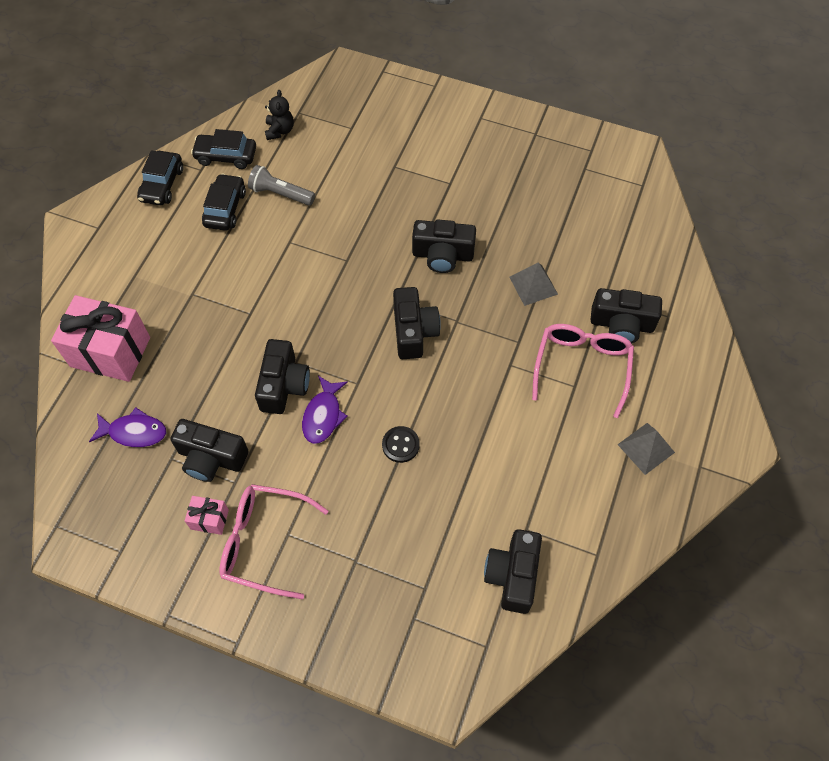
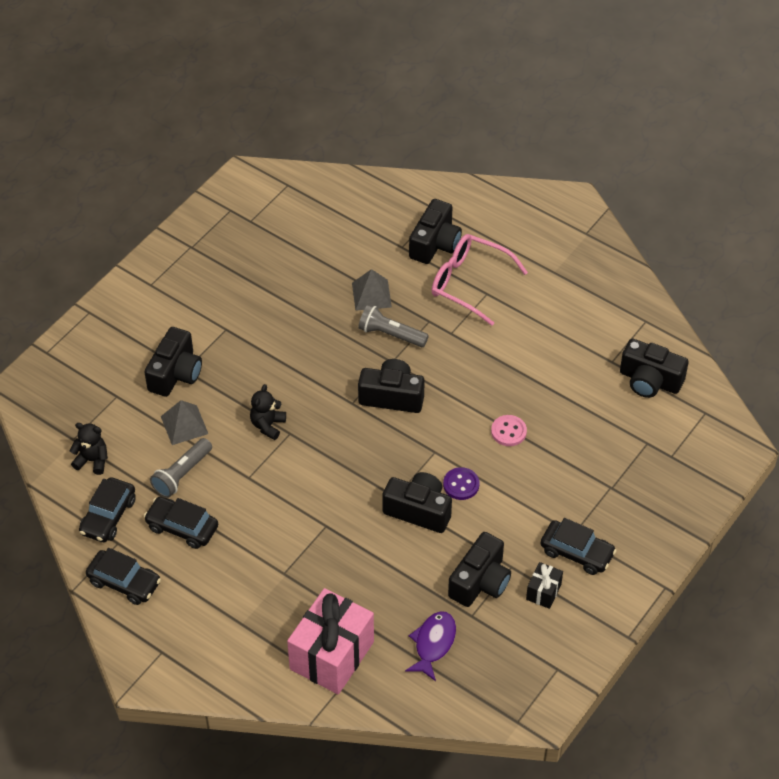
camera: 75 degrees left, 10 degrees down
pink gift [185,496,229,535] -> black gift [526,562,563,609]
pink glasses [219,484,328,599] -> black car [541,518,617,575]
purple fish [302,376,348,444] -> purple button [443,467,479,500]
black button [382,426,420,463] -> pink button [491,415,527,446]
black camera [412,220,476,273] -> black camera moved to [144,327,202,397]
grey pyramid [617,423,675,475] -> grey pyramid moved to [161,400,208,445]
none -> black teddy bear [250,384,286,440]
none -> grey flashlight [358,304,429,347]

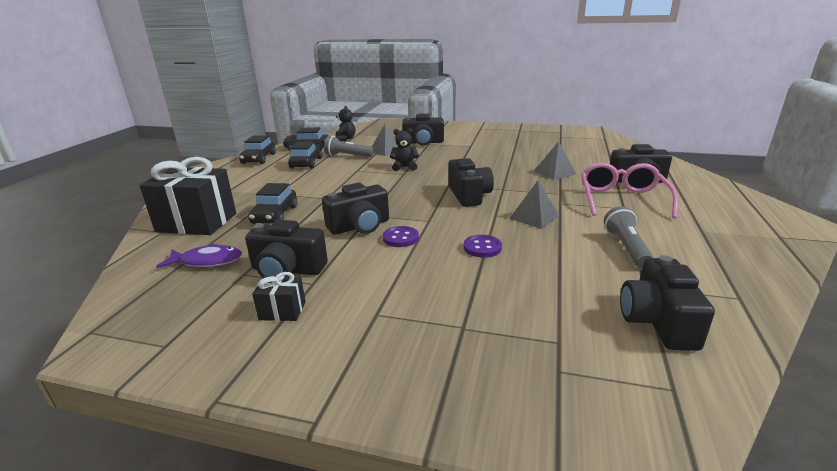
camera: 70 degrees right, 25 degrees down
pink gift [287,588,374,694] -> black gift [140,157,236,235]
grey flashlight [358,304,429,347] -> grey flashlight moved to [604,206,654,269]
black camera [382,472,452,533] -> black camera turned 60 degrees clockwise [322,183,389,234]
pink button [491,415,527,446] -> purple button [464,235,502,258]
black car [541,518,617,575] -> black car moved to [248,183,297,224]
none -> grey pyramid [509,181,559,229]

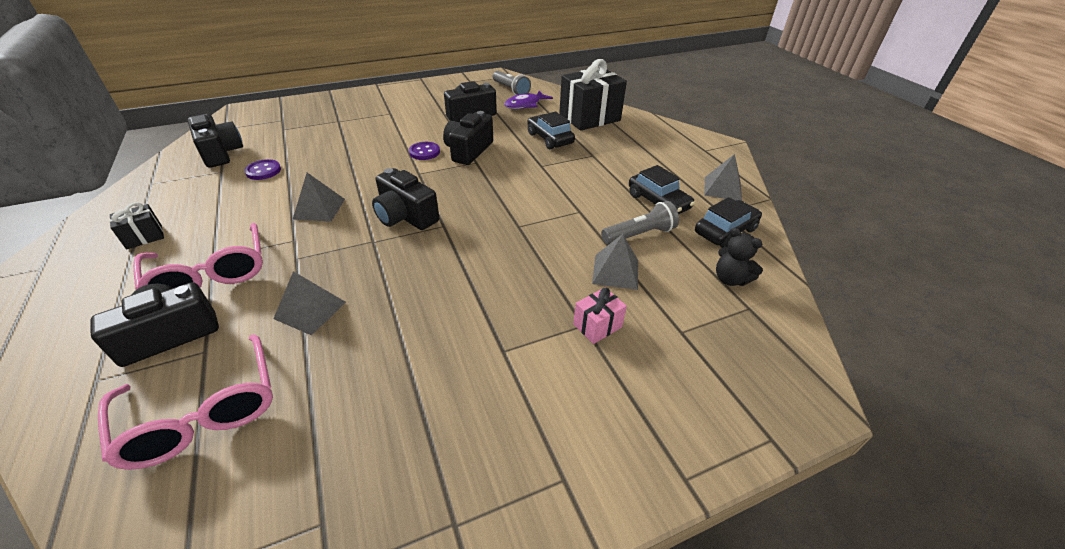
camera: 140 degrees right, 15 degrees up
black car [239,136,276,164] -> grey pyramid [704,154,742,201]
black gift [252,272,306,321] -> black gift moved to [109,202,164,249]
black teddy bear [390,128,419,171] -> none
black camera [402,113,444,146] -> pink gift [573,287,627,344]
purple button [464,235,502,258] -> purple button moved to [244,159,281,180]
grey flashlight [604,206,654,269] -> grey flashlight moved to [493,71,531,95]
none -> pink glasses [98,335,273,470]

